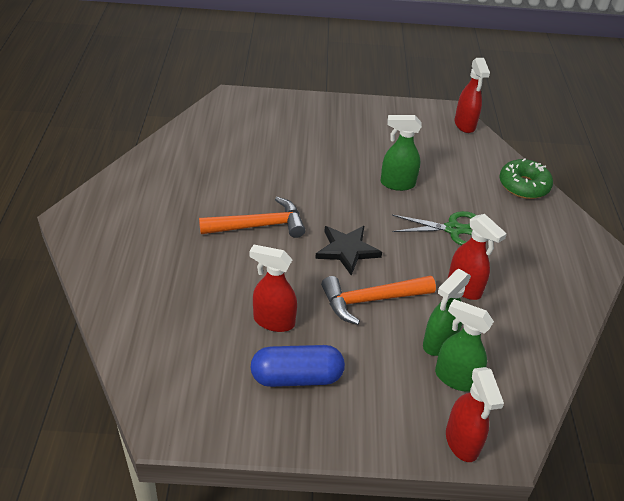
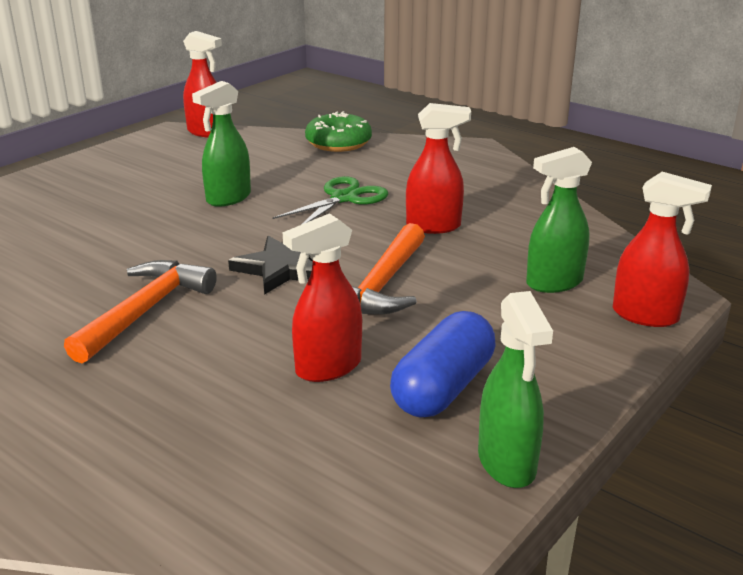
camera: 50 degrees left, 15 degrees down
green spray bottle [423,269,471,356] -> green spray bottle moved to [478,291,553,488]

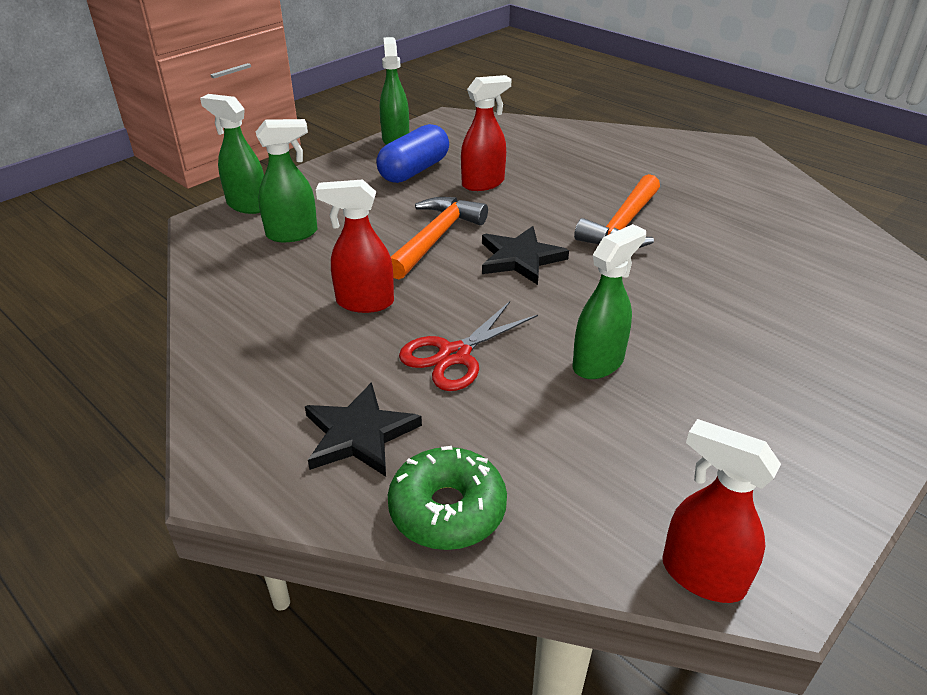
camera: 175 degrees left, 10 degrees up
green scissors [272,176,388,225] -> red scissors [399,301,538,391]
red spray bottle [613,172,712,327] -> green spray bottle [200,94,264,214]
none -> black star [305,382,422,477]

